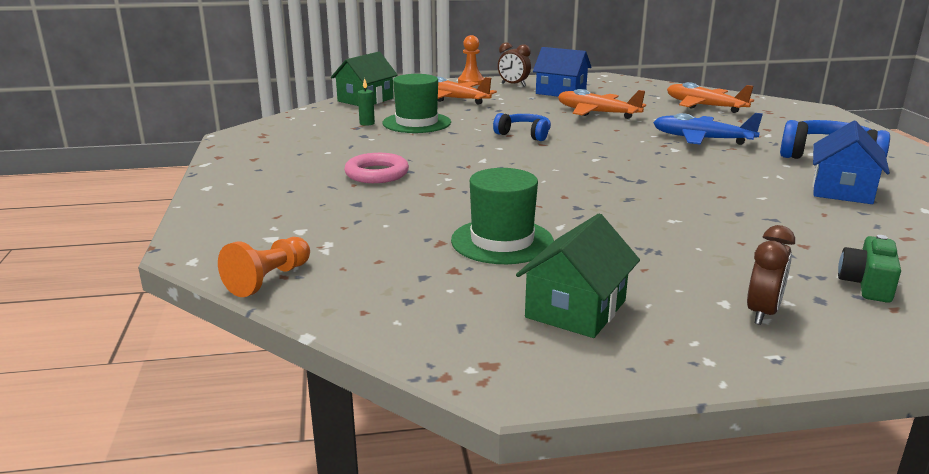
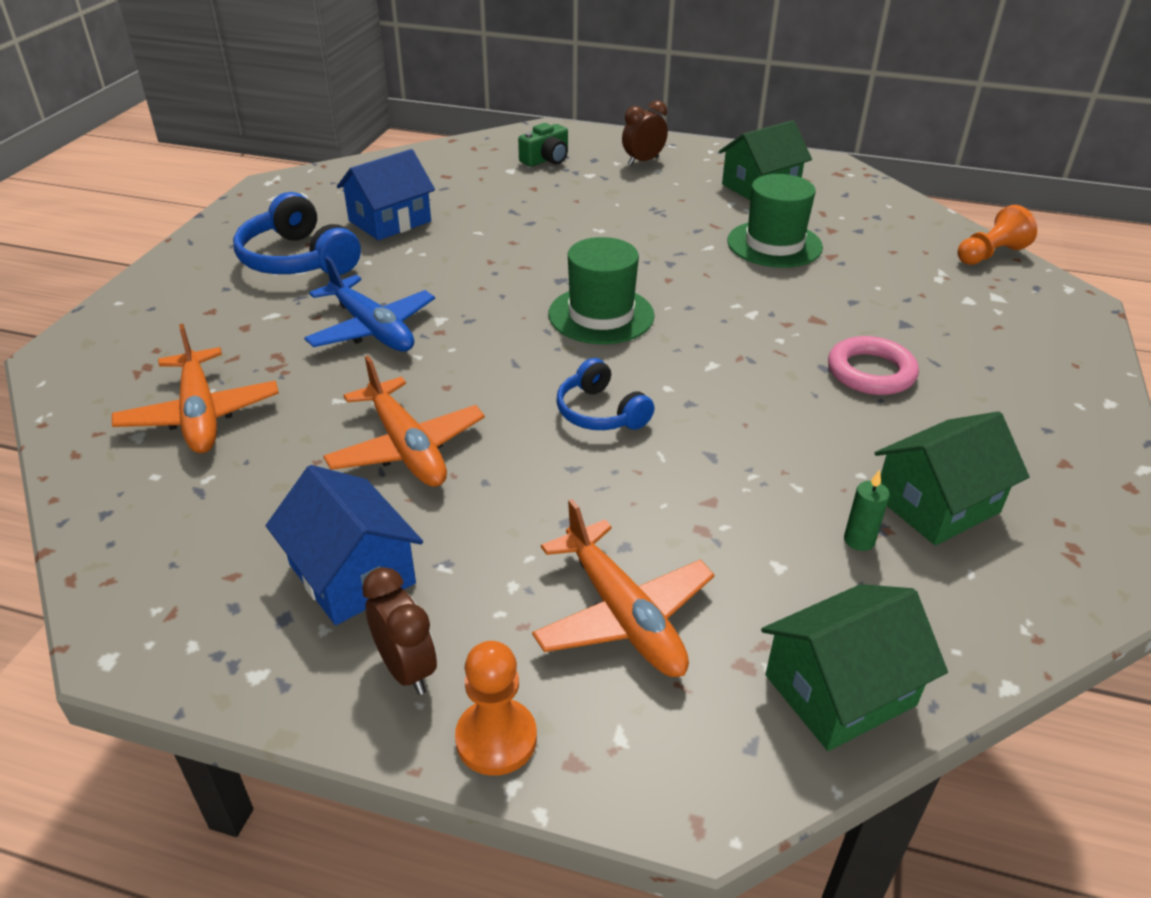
camera: 155 degrees left, 15 degrees up
green hat [383,74,451,133] -> green hat moved to [549,237,655,344]
none -> green house [875,411,1029,545]

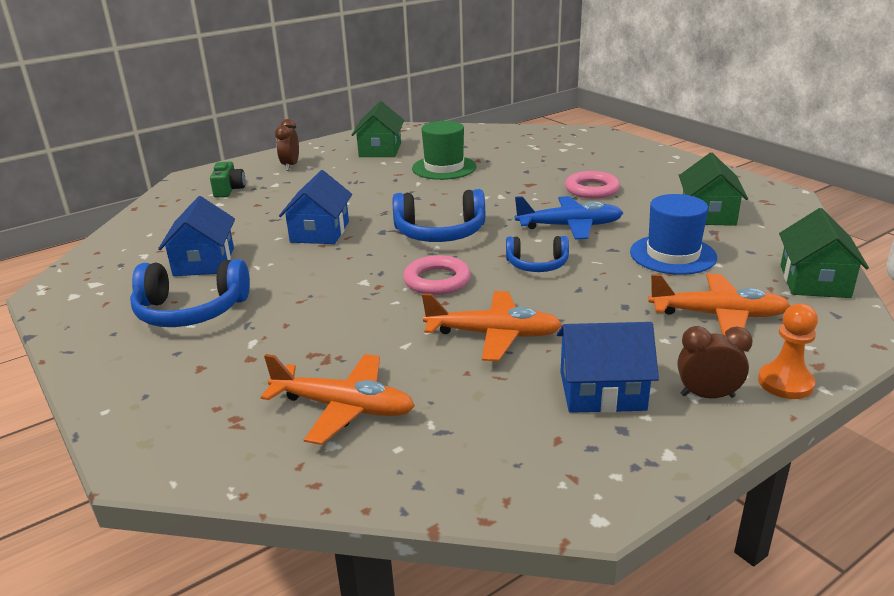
camera: 50 degrees left, 10 degrees down
blue plane [304,256,435,352] -> blue plane moved to [515,196,623,239]
green hat [549,237,655,344] -> blue headphones [393,189,485,242]
green candle [844,470,890,551] -> none
orange pawn [957,205,1037,265] -> none
none -> blue house [279,170,352,244]
none -> pink ring [403,255,471,295]
none -> blue hat [630,194,717,275]

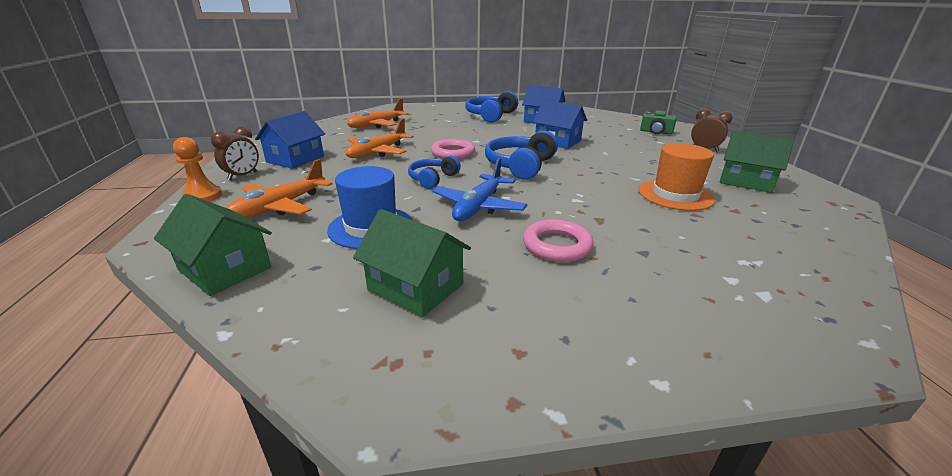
camera: 115 degrees right, 0 degrees up
green hat [412,121,477,180] -> orange hat [638,143,715,211]

